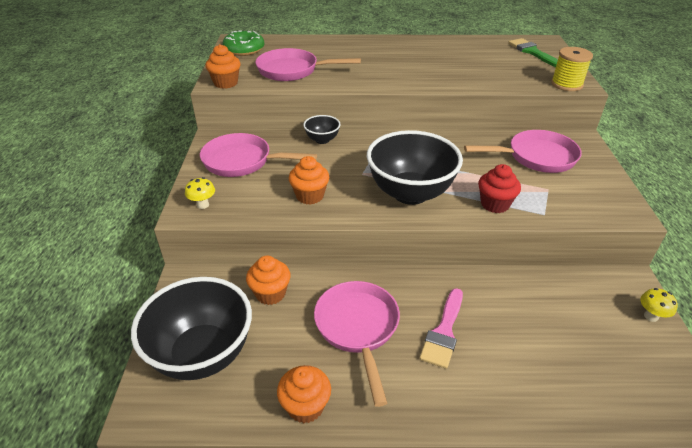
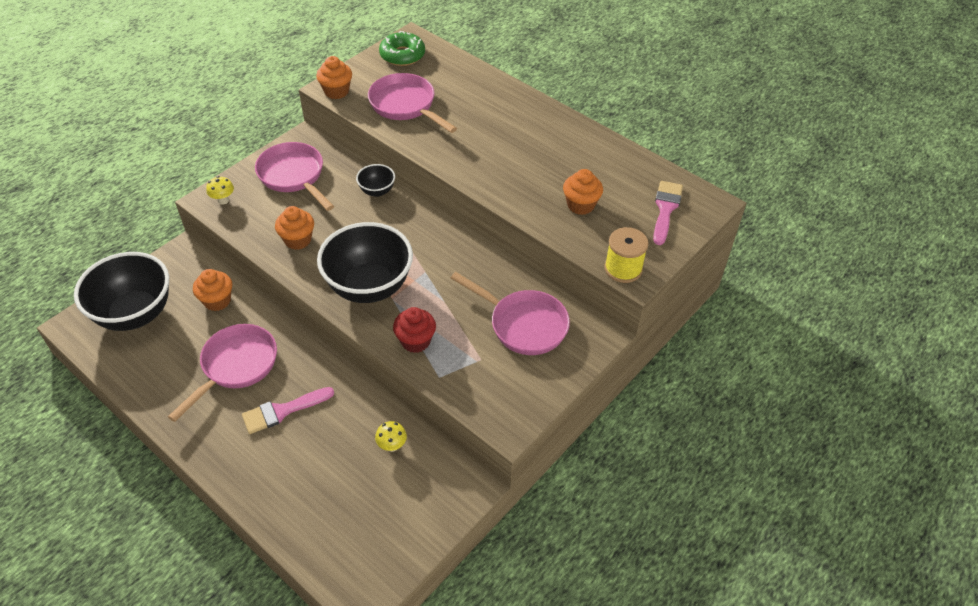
camera: 40 degrees right, 10 degrees up
orange cupcake [277,365,331,423] -> orange cupcake moved to [563,169,603,215]
green brush [508,38,558,67] -> pink brush [653,181,683,245]
yellow mushroom [640,288,678,322] -> yellow mushroom moved to [375,421,407,452]

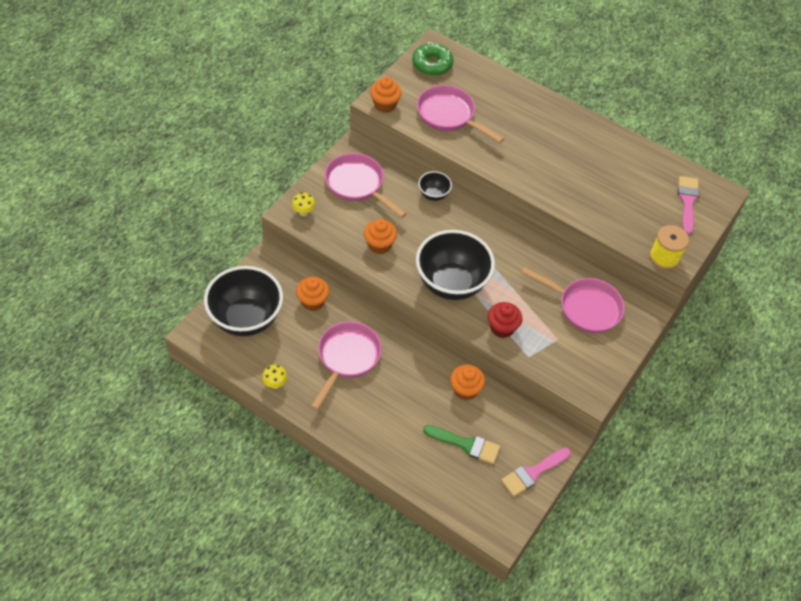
camera: 10 degrees left, 5 degrees up
pink brush [242,387,334,434] -> pink brush moved to [501,448,571,497]
yellow mushroom [375,421,407,452] -> yellow mushroom moved to [262,365,287,389]
orange cupcake [563,169,603,215] -> orange cupcake moved to [450,365,485,400]
none -> green brush [423,425,500,464]

